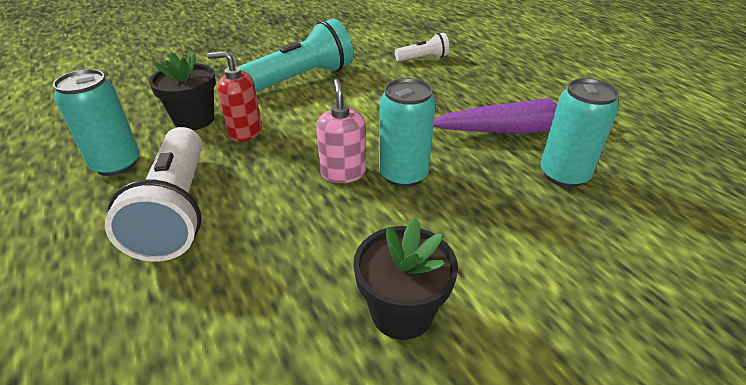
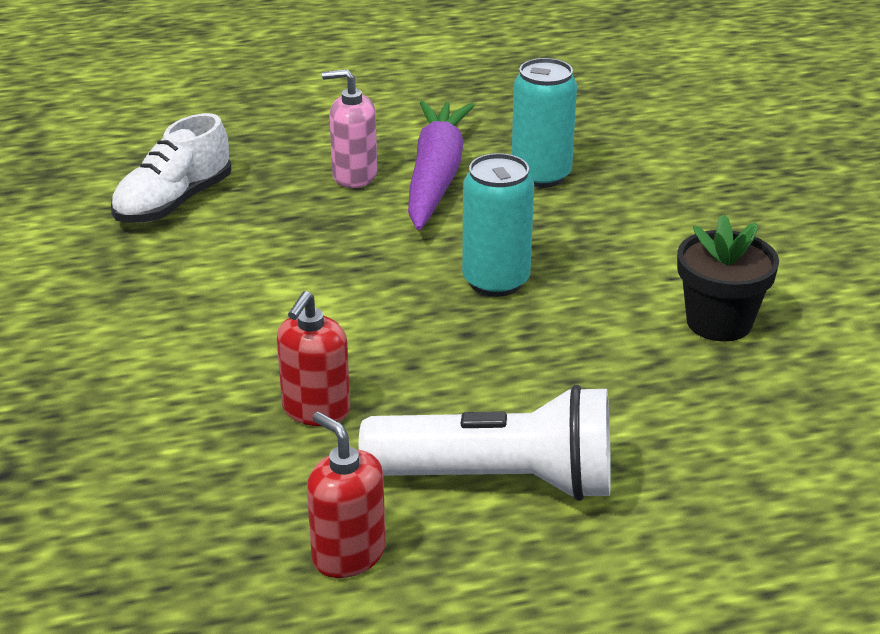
camera: 75 degrees left, 5 degrees down
turquoise can [53,69,140,176] -> red soap dispenser [307,412,386,578]
black flower pot [149,52,216,130] -> none
turquoise flashlight [238,18,353,92] -> none
pink soap dispenser [316,79,366,183] -> pink soap dispenser moved to [322,69,377,188]
white flashlight [395,33,450,61] -> white shoe [111,113,231,223]

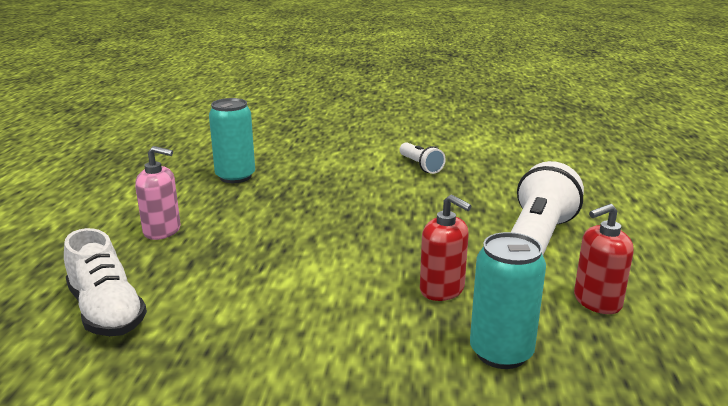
camera: 70 degrees left, 10 degrees down
pink soap dispenser [322,69,377,188] -> pink soap dispenser turned 105 degrees counterclockwise [135,146,181,240]
purple carrot [408,101,475,230] -> none
turquoise can [462,153,534,297] -> turquoise can moved to [470,232,546,369]
black flower pot [677,214,779,342] -> white flashlight [400,142,446,174]

